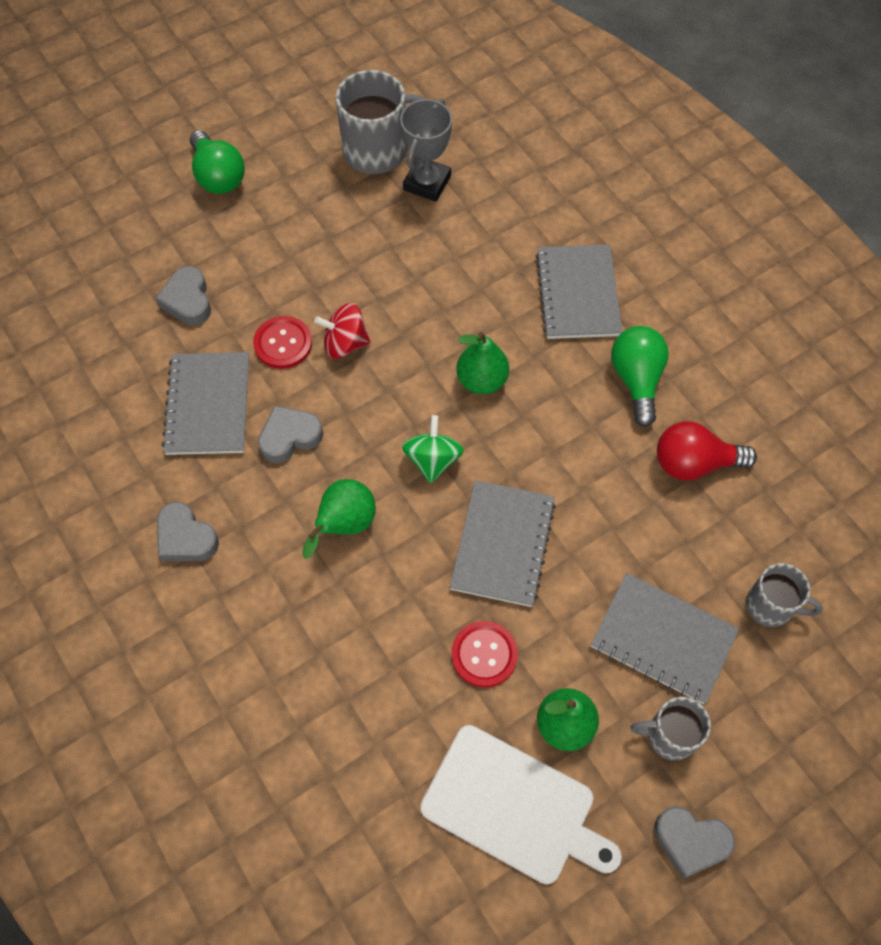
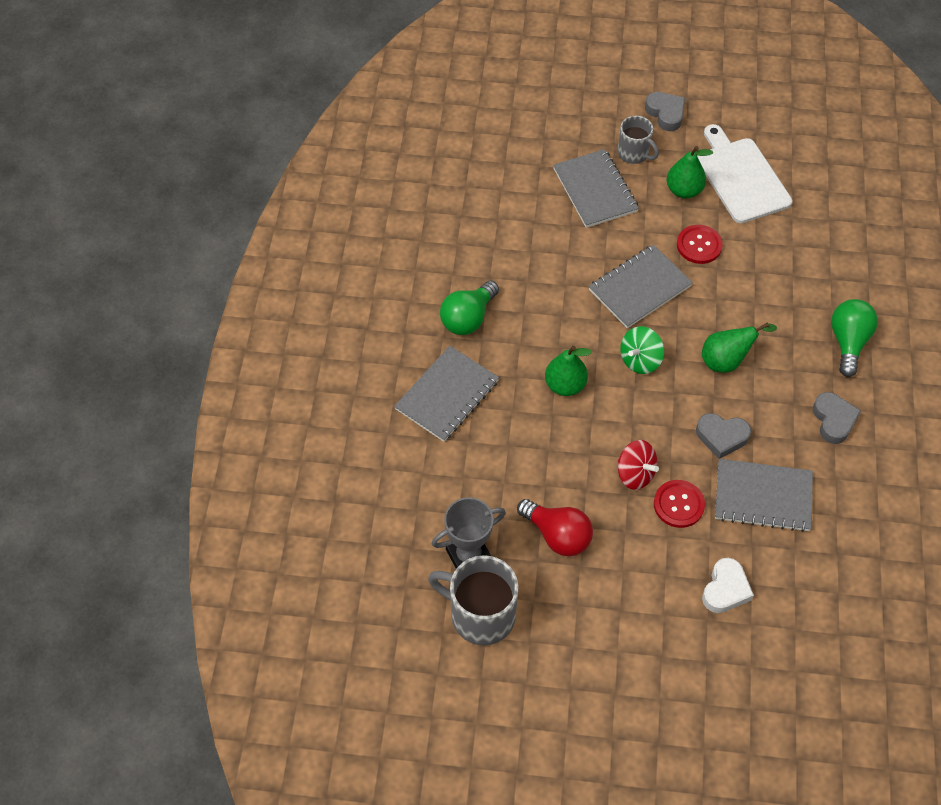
camera: 140 degrees left, 5 degrees down
grey heart [155,266,211,325] -> white heart [702,558,754,613]
grey notebook [162,352,249,455] -> grey notebook turned 60 degrees clockwise [715,459,813,532]
green light bulb [190,130,245,194] -> green light bulb moved to [831,299,878,377]
red light bulb [657,421,757,481] -> red light bulb moved to [517,499,593,556]
grey mug [746,563,823,627] -> none

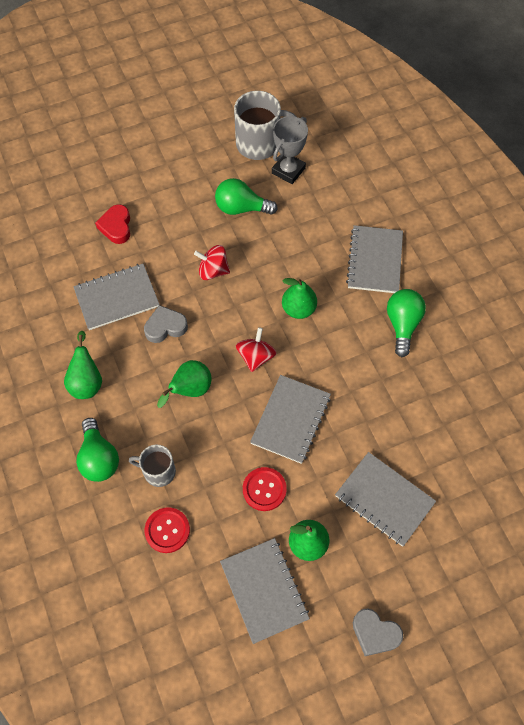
camera: 150 degrees right, 5 degrees up
red light bulb [517,499,593,556] -> green light bulb [215,178,278,215]
grey mug [618,116,659,164] -> grey mug moved to [129,444,176,487]
green spinning top [620,326,664,374] -> red spinning top [236,327,276,372]
red button [654,480,705,528] -> red button moved to [145,507,190,553]
white cutting board [697,124,792,223] -> grey notebook [220,538,310,644]
white heart [702,558,754,613] -> red heart [95,204,130,244]
grey heart [813,392,861,444] -> green pear [64,331,102,399]

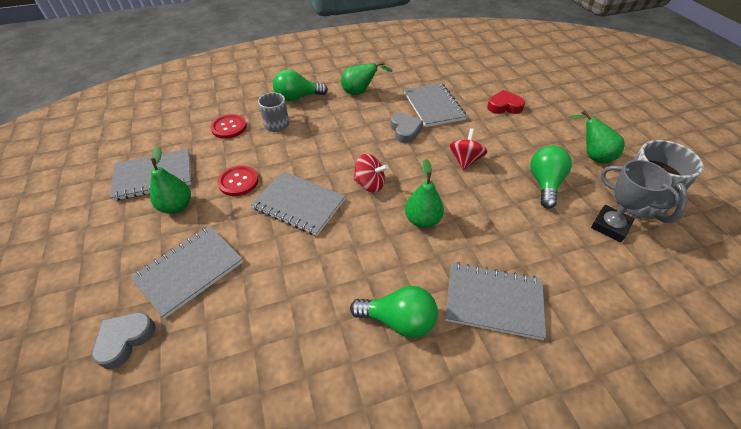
camera: 95 degrees right, 15 degrees down
green pear [157,360,212,408] -> green pear moved to [569,111,625,164]
grey heart [353,609,403,656] -> grey heart moved to [92,312,156,369]

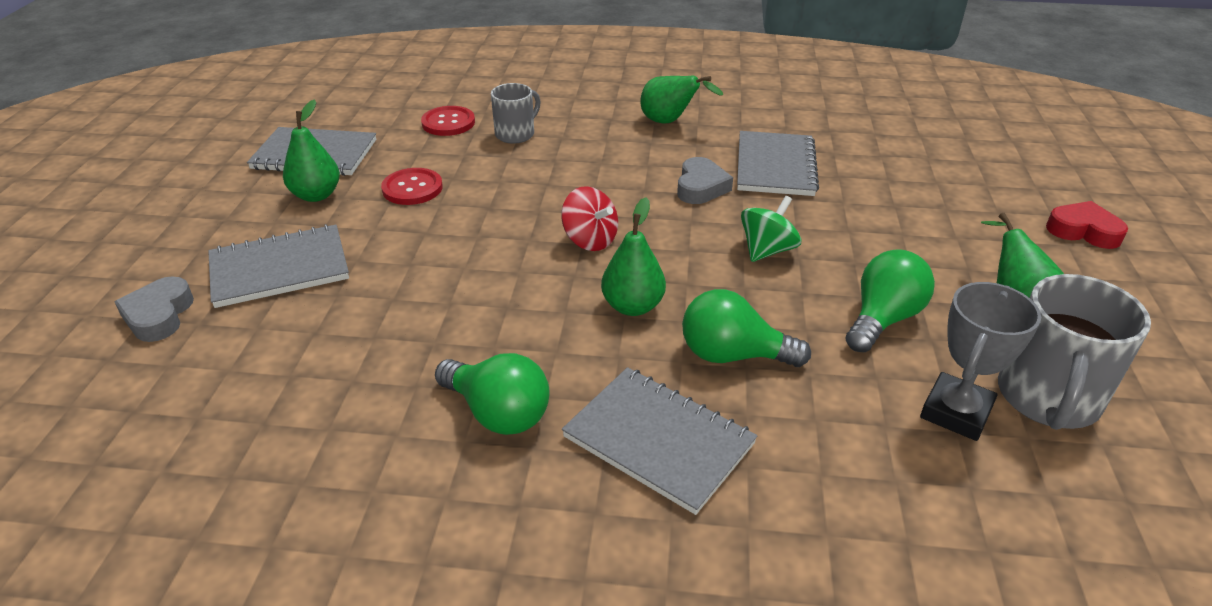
camera: 25 degrees right, 10 degrees down
grey heart [92,312,156,369] -> grey heart turned 60 degrees counterclockwise [115,276,194,342]
grey notebook [251,171,345,236] -> none
green light bulb [273,69,328,102] -> green light bulb moved to [682,289,811,367]
red spinning top [449,128,487,171] -> green spinning top [741,196,801,262]
red heart [487,90,525,114] -> red heart moved to [1046,201,1128,249]
grey trophy [591,160,680,242] -> grey trophy turned 60 degrees clockwise [920,282,1041,441]

